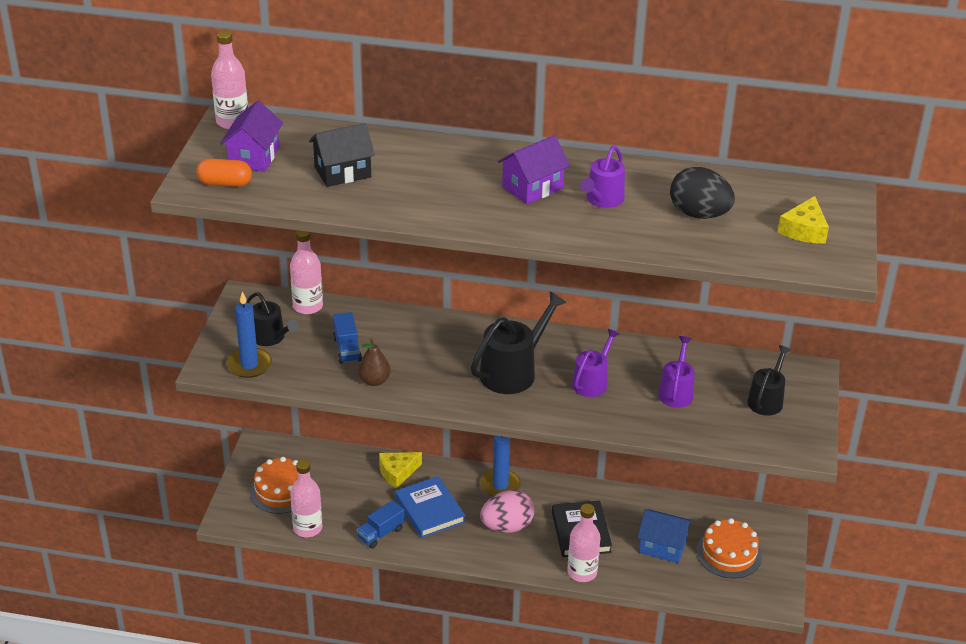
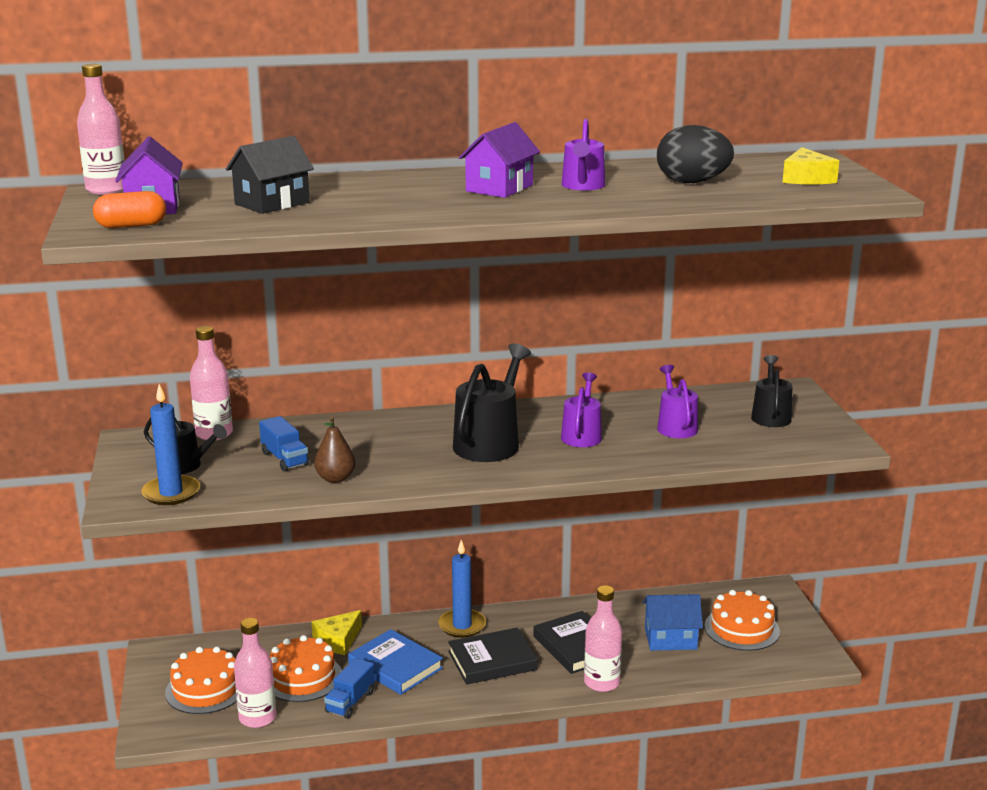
camera: 20 degrees left, 15 degrees down
pink egg [480,490,534,533] -> black book [448,628,538,685]
none -> orange cake [270,635,342,702]

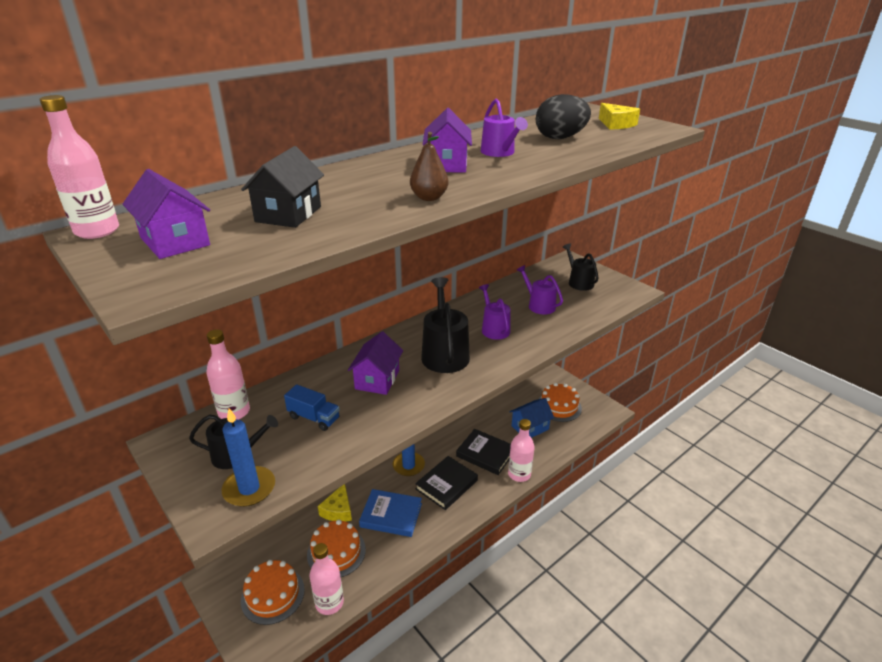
camera: 30 degrees left, 10 degrees up
orange capsule [93,191,166,228] -> none
brown pear [314,416,355,483] -> brown pear moved to [410,132,448,201]
blue truck [324,658,375,719] -> none
none -> purple house [348,332,403,395]

